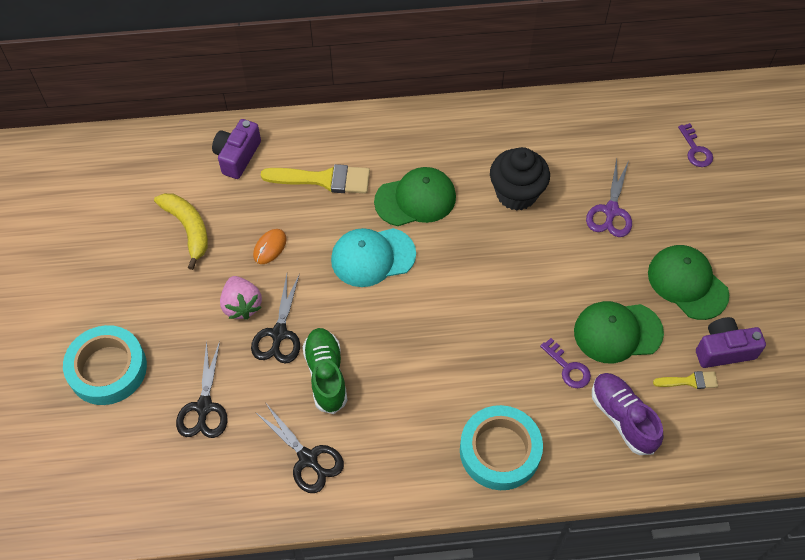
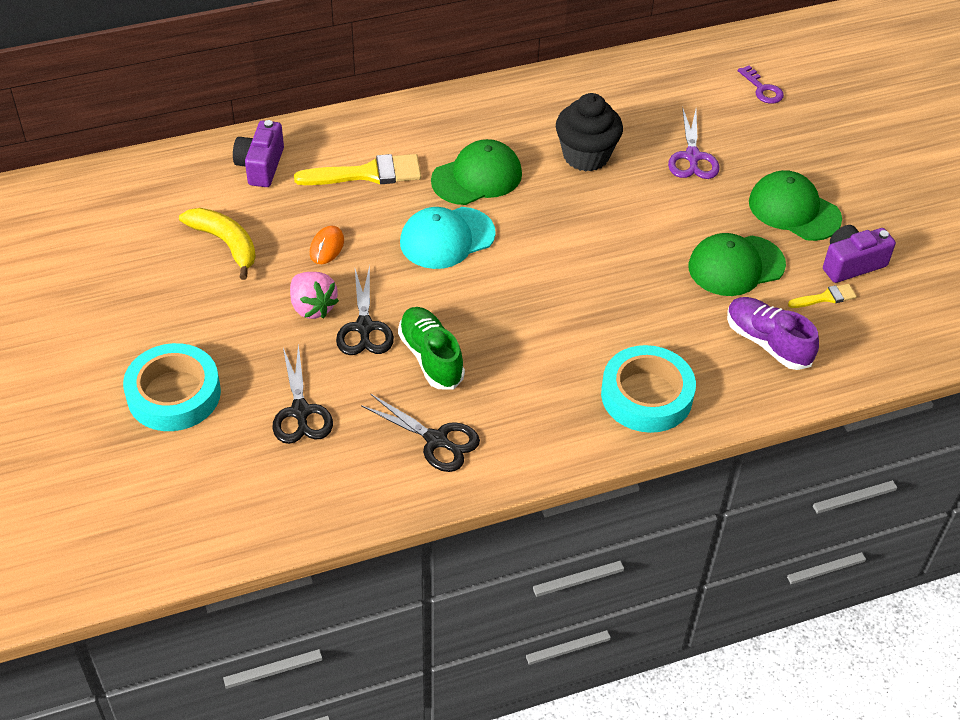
camera: 15 degrees left, 10 degrees down
purple key [540,338,591,388] -> none

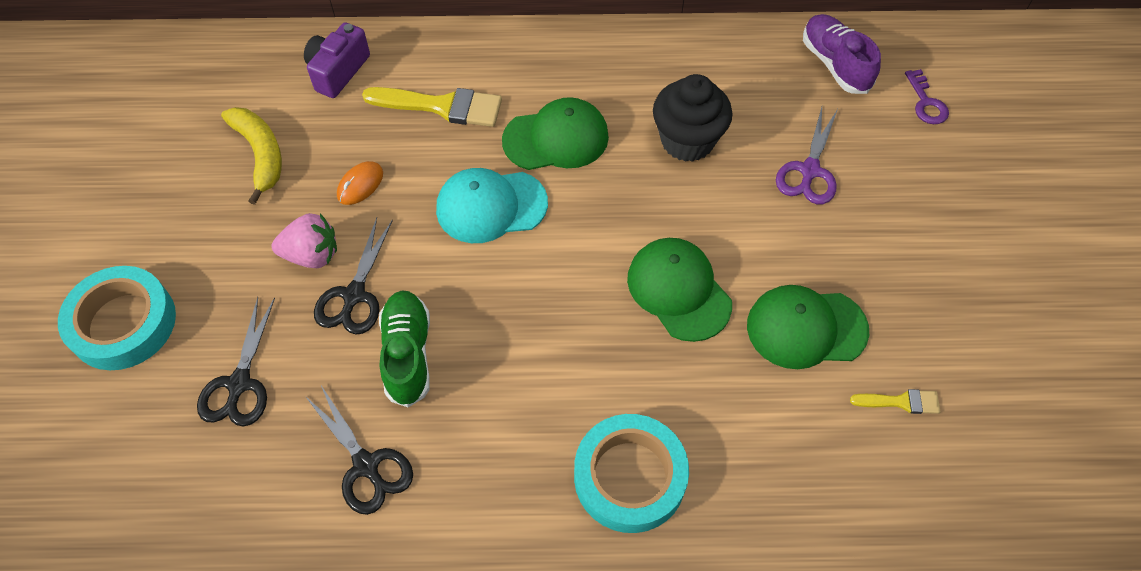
camera: 20 degrees right, 10 degrees up
pink strawberry [290,272,339,319] -> pink strawberry turned 75 degrees counterclockwise [272,213,337,268]
purple shoe [727,297,819,370] -> purple shoe moved to [803,14,881,94]
green cap [749,170,842,241] -> green cap moved to [627,238,732,342]
purple camera [823,225,896,283] -> none

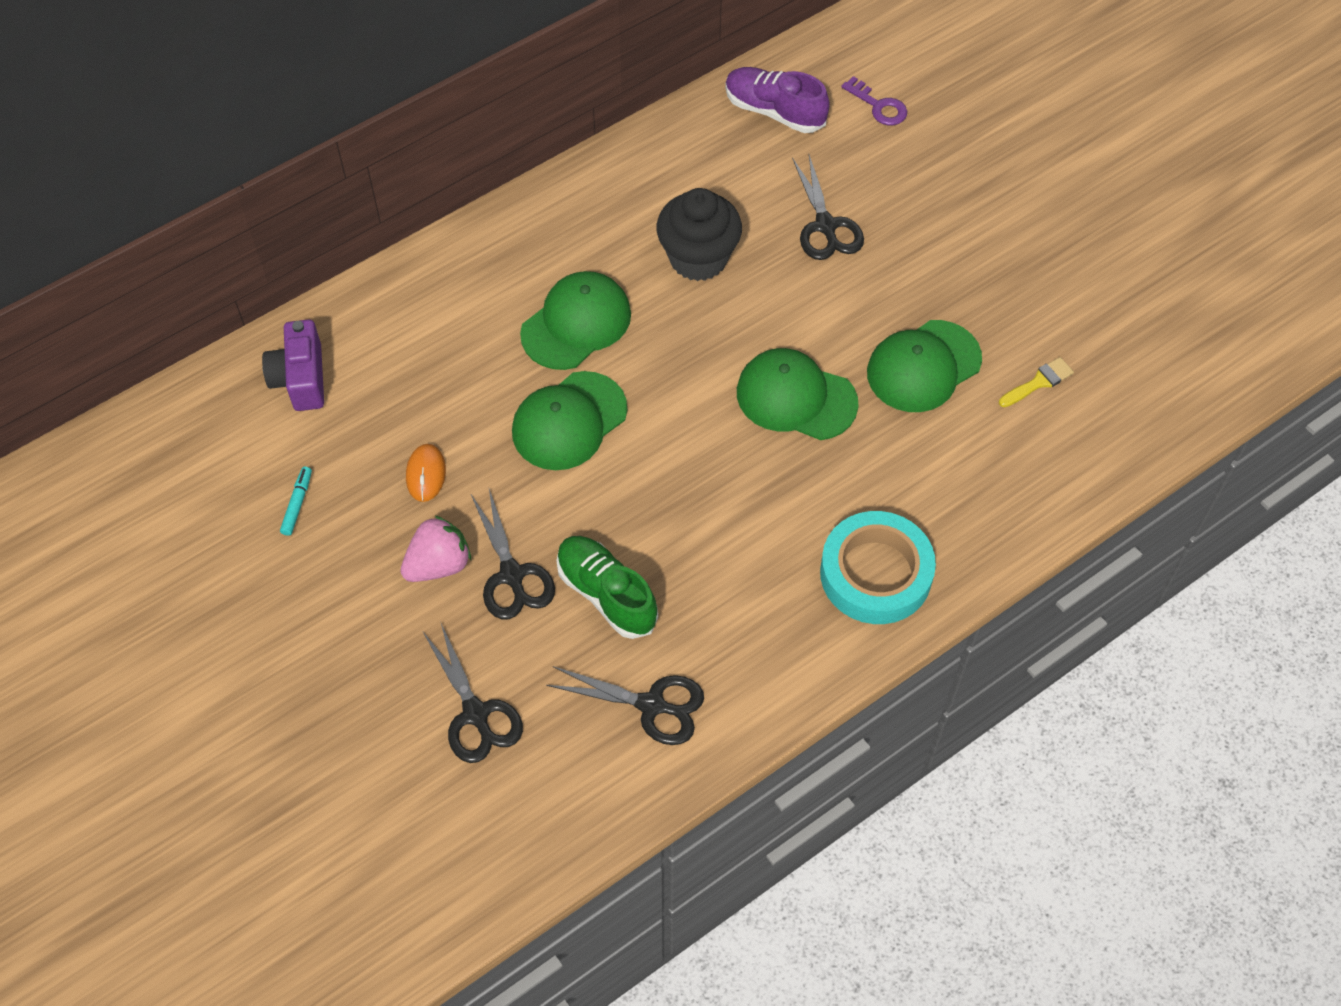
camera: 35 degrees left, 0 degrees up
turquoise tape [58,266,176,370] -> none
yellow banana [221,107,282,205] -> turquoise marker [280,467,312,536]
yellow brush [362,87,502,127] -> none
turquoise cap [436,168,548,243] -> green cap [512,371,627,470]
purple scissors [776,107,838,204] -> black scissors [792,155,864,260]

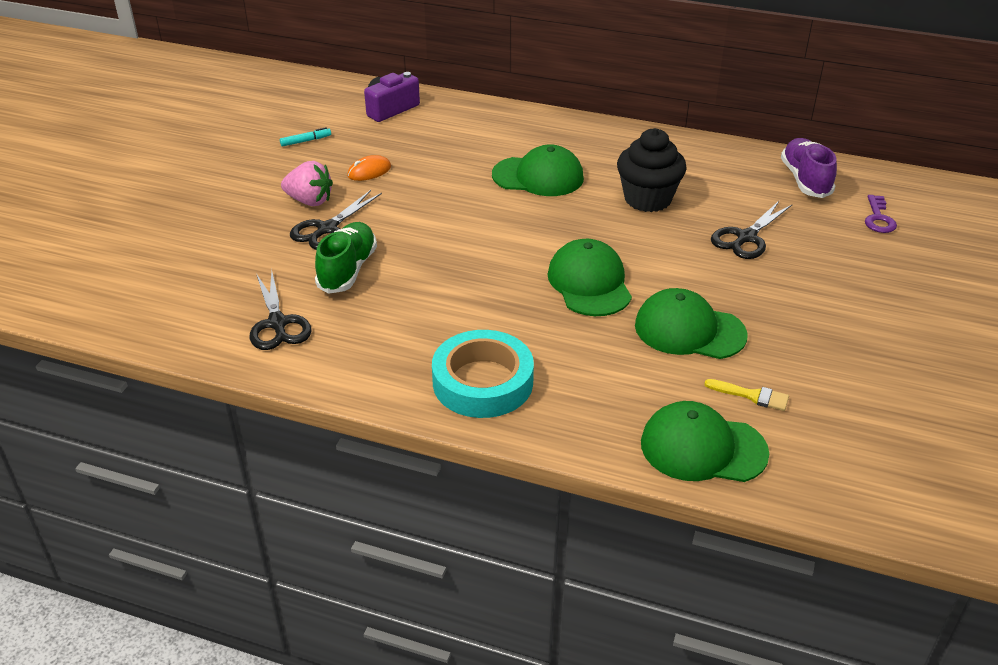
camera: 55 degrees right, 20 degrees down
black scissors [423,621,523,763] -> none
green cap [512,371,627,470] -> green cap moved to [641,401,769,482]

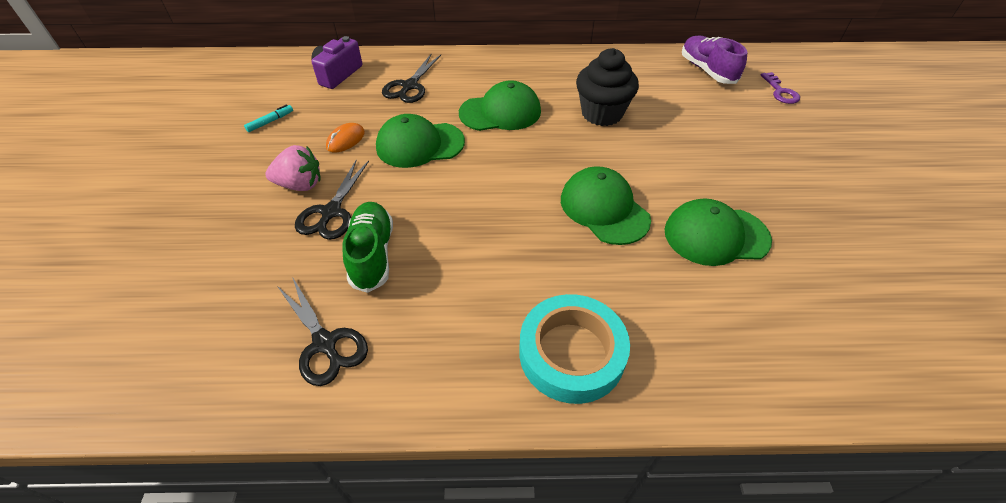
camera: 20 degrees left, 10 degrees up
green cap [641,401,769,482] -> green cap moved to [376,114,465,168]
yellow brush [704,379,789,411] -> none
black scissors [711,201,793,259] -> black scissors moved to [382,53,441,103]

